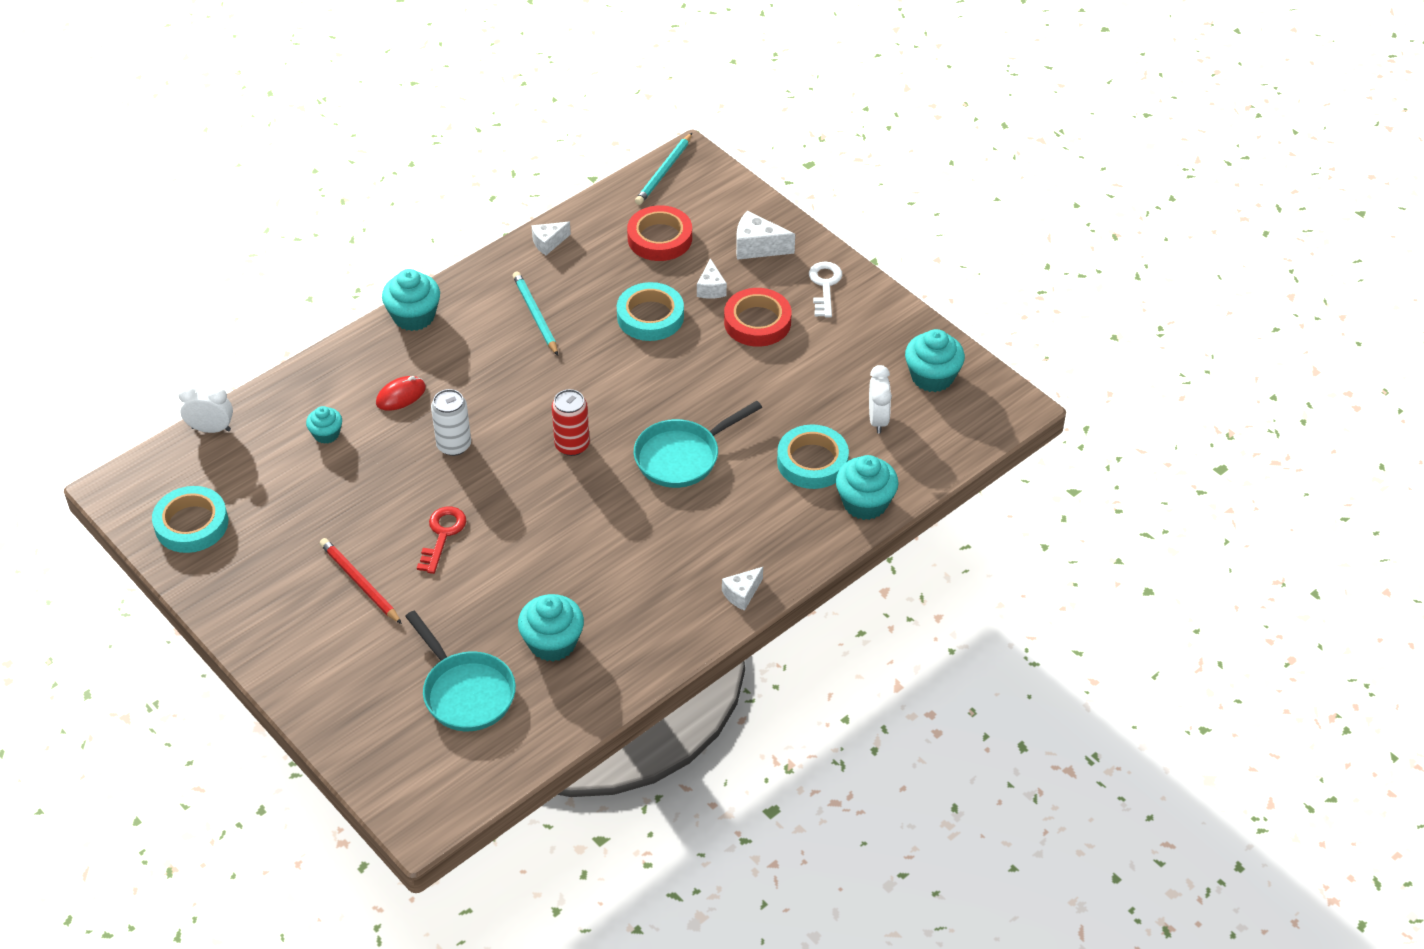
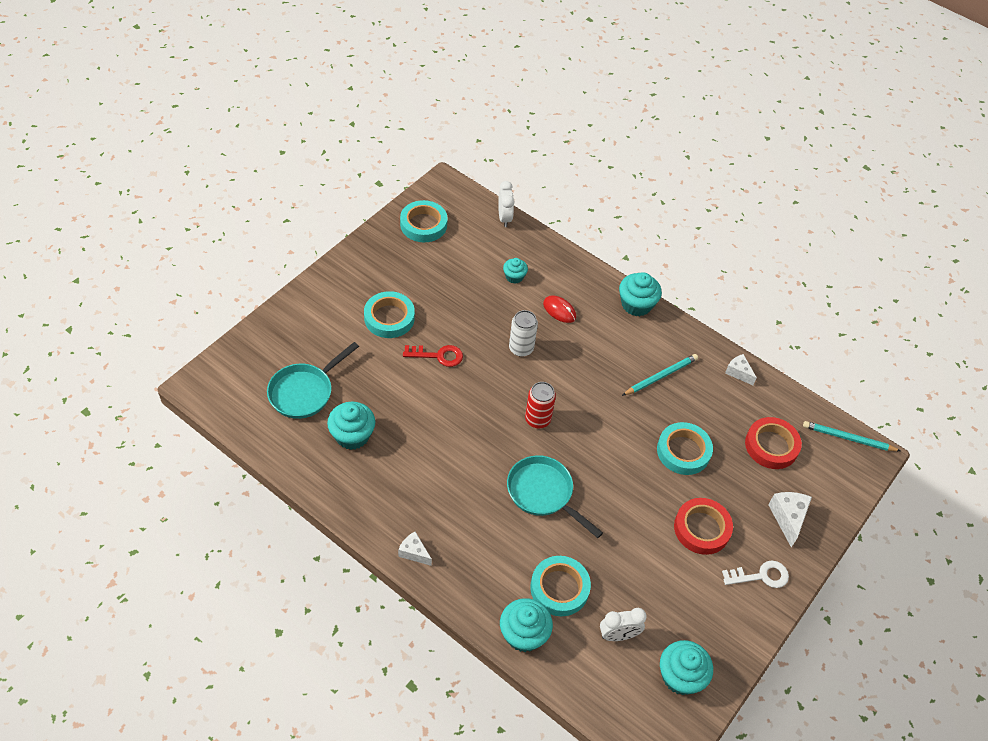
camera: 75 degrees right, 5 degrees up
red pencil [320,538,402,624] -> turquoise tape [364,291,415,338]
white cheese [697,258,727,299] -> none

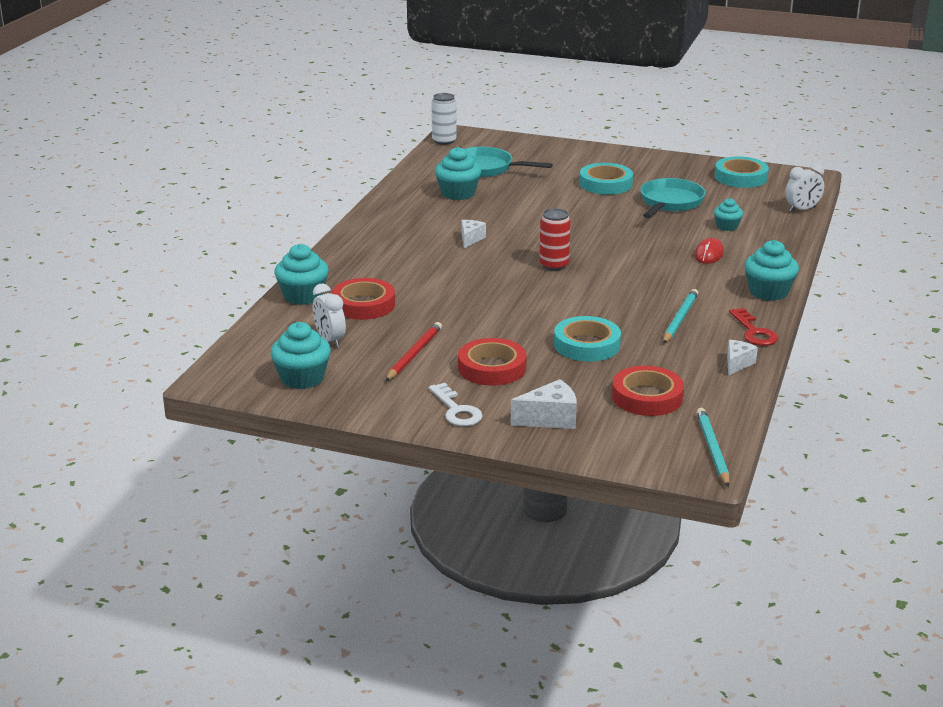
camera: 75 degrees right, 25 degrees down
white cheese [398,532,432,566] -> white cheese moved to [461,220,486,248]
red key [403,345,463,367] -> red key moved to [729,308,778,346]
turquoise pan [507,455,603,538] -> turquoise pan moved to [640,178,706,218]
white can [509,310,538,357] -> white can moved to [432,93,457,145]
turquoise tape [530,556,591,616] -> red tape [332,278,395,320]
turquoise pencil [622,354,698,396] -> turquoise pencil turned 105 degrees counterclockwise [663,289,698,344]
none -> red pencil [385,322,442,381]

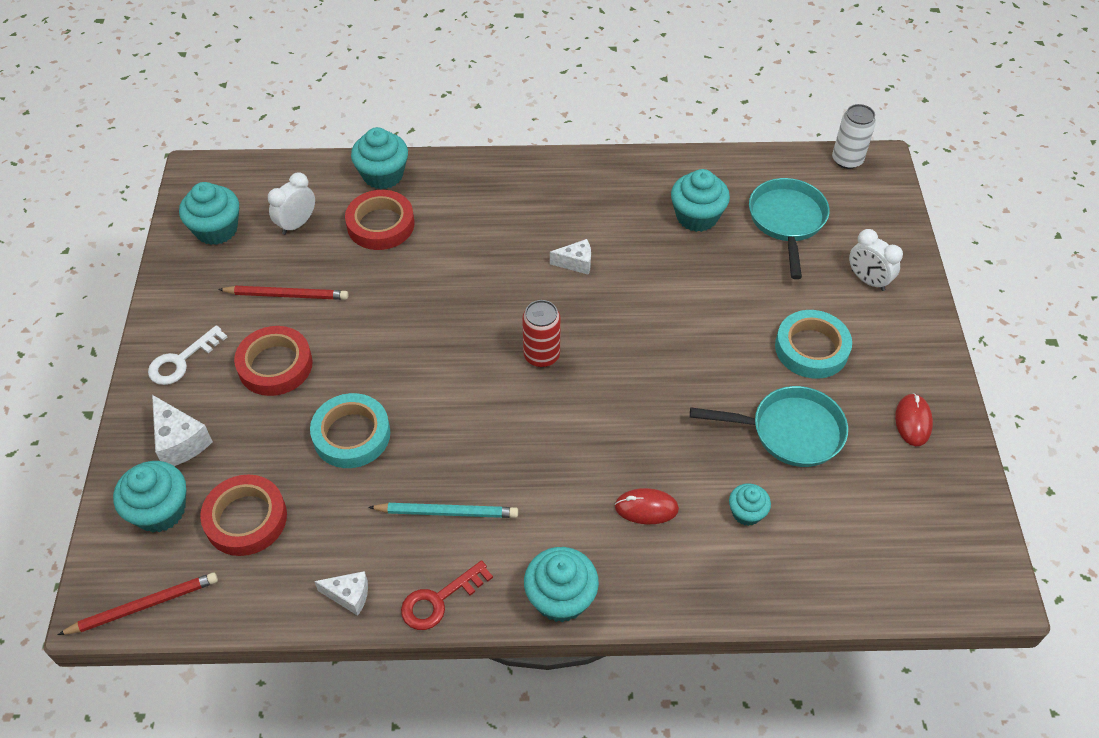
camera: 70 degrees right, 25 degrees up
turquoise pencil [697,408,729,487] -> red pencil [58,572,218,635]
turquoise tape [715,156,769,188] -> none
white clock [785,163,824,212] -> white clock moved to [849,229,903,291]
none -> turquoise cupcake [113,461,186,532]
none -> red mouse [895,393,933,446]

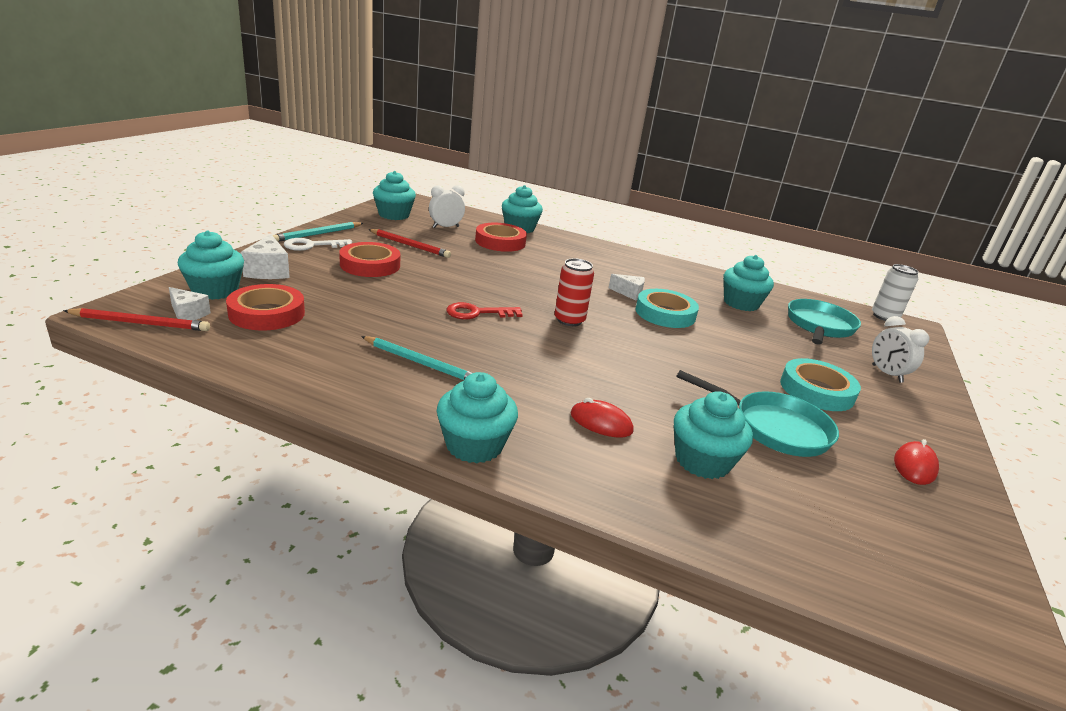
camera: 20 degrees right, 25 degrees down
turquoise tape [310,393,390,468] -> turquoise tape moved to [635,289,699,328]
white cheese [314,571,368,616] -> white cheese moved to [169,287,211,320]
red key [401,560,493,630] -> red key moved to [447,302,523,319]
turquoise cupcake [729,483,771,526] -> turquoise cupcake [674,391,753,479], size x1.69
none -> turquoise pencil [272,222,363,242]

